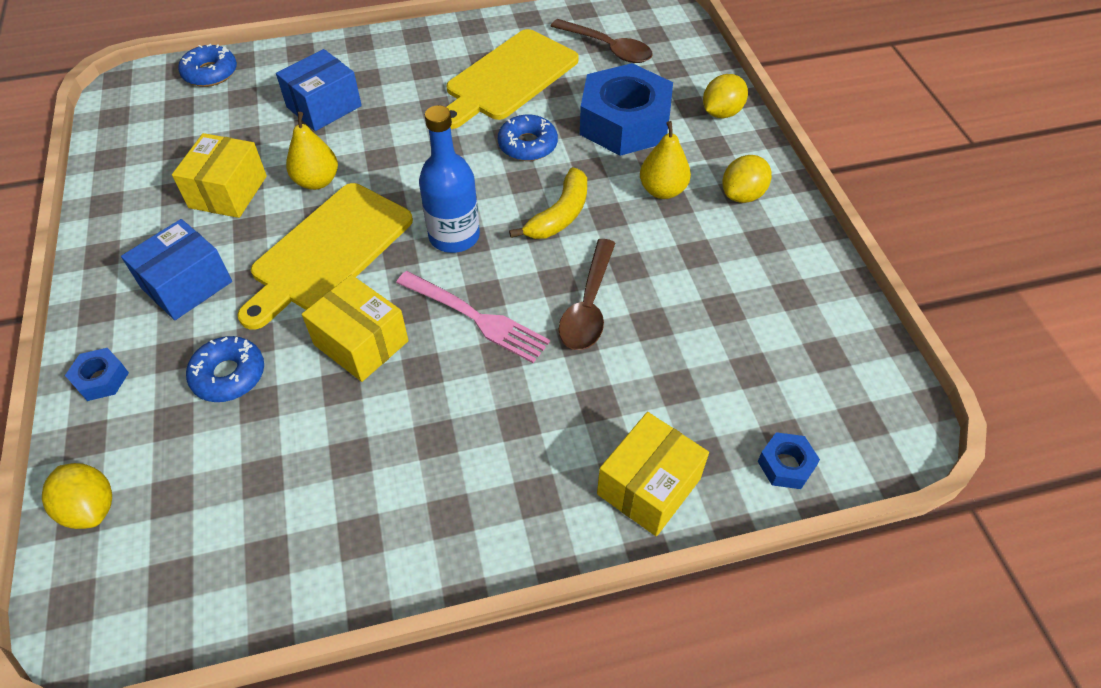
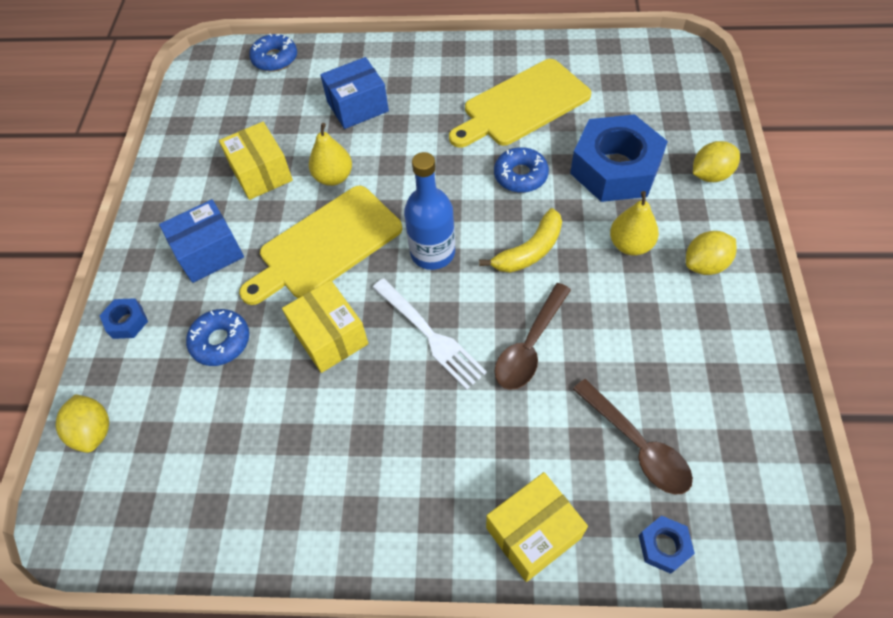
camera: 20 degrees right, 5 degrees up
yellow box [172,133,267,218] -> yellow box turned 60 degrees counterclockwise [219,122,293,200]
pink fork [396,271,550,363] -> white fork [372,278,487,390]
brown spoon [551,19,653,63] -> brown spoon moved to [573,379,693,494]

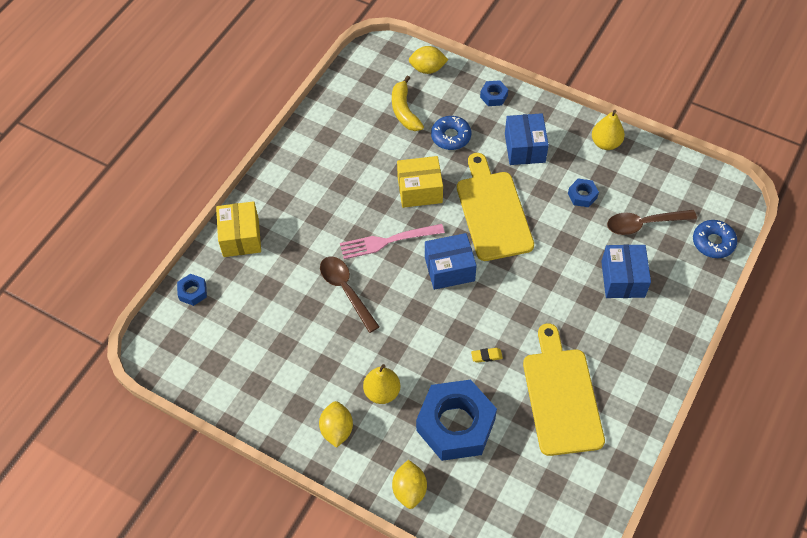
camera: 115 degrees right, 0 degrees up
yellow box [219,122,293,200] -> blue nut [568,178,599,207]
yellow pear [309,123,352,186] -> yellow pear moved to [592,110,625,150]
white fork [372,278,487,390] -> pink fork [340,224,445,259]
blue bottle [404,152,455,270] -> blue box [425,233,477,290]
yellow banana [479,208,562,273] -> yellow banana moved to [392,76,424,131]
blue donut [494,147,549,193] -> yellow eraser [471,348,503,363]
brown spoon [573,379,693,494] -> brown spoon moved to [607,210,697,235]

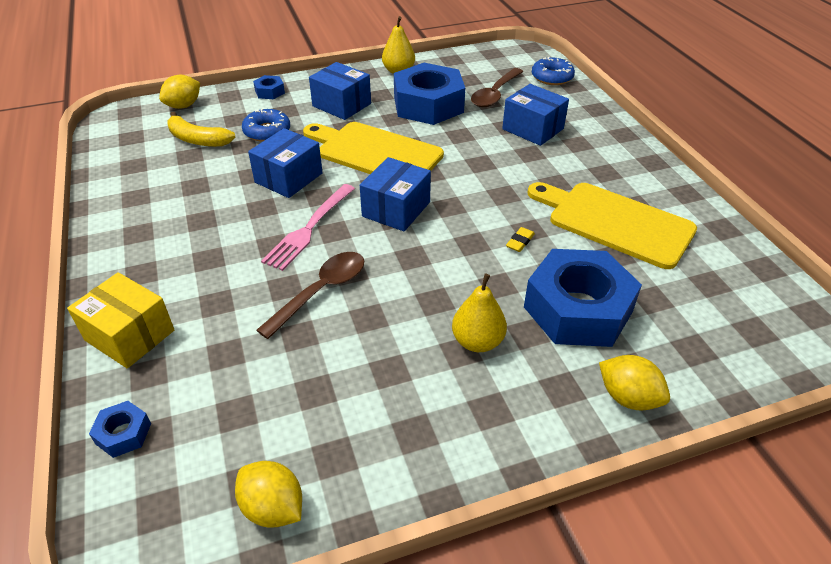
camera: 50 degrees left, 15 degrees down
yellow lemon [319,401,353,448] -> yellow lemon moved to [235,461,302,528]
brown spoon [320,257,380,333] -> brown spoon turned 120 degrees clockwise [256,252,364,339]
yellow box [397,156,443,208] -> blue box [248,128,323,198]
blue nut [568,178,599,207] -> blue nut [394,63,465,125], size x2.38

